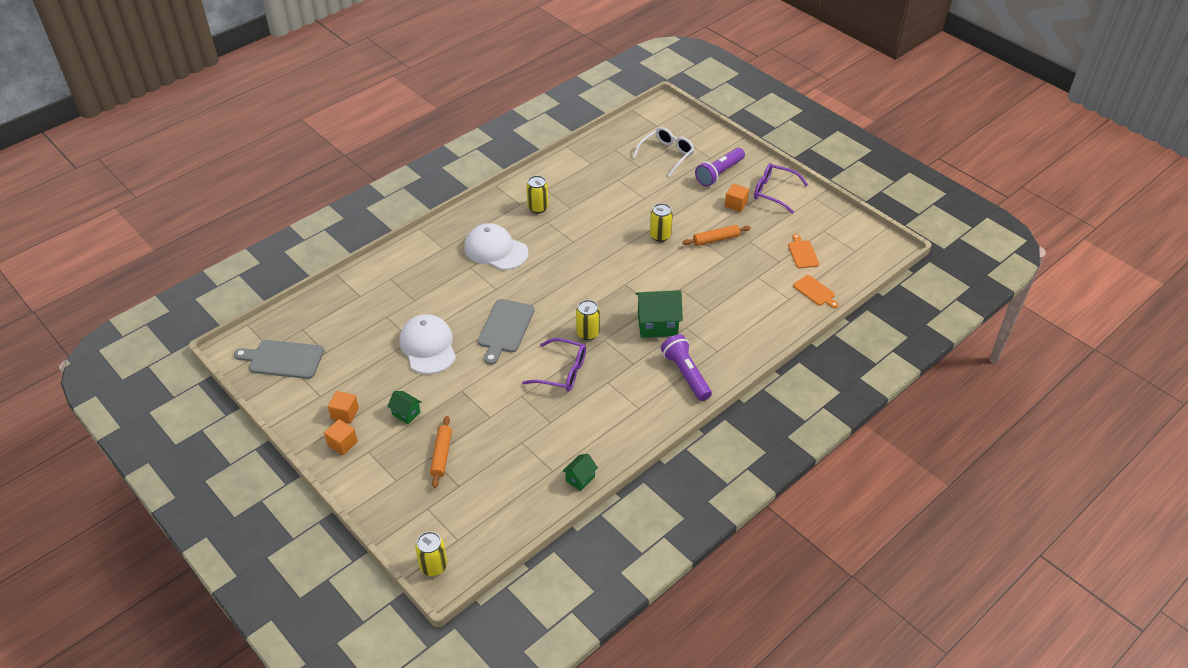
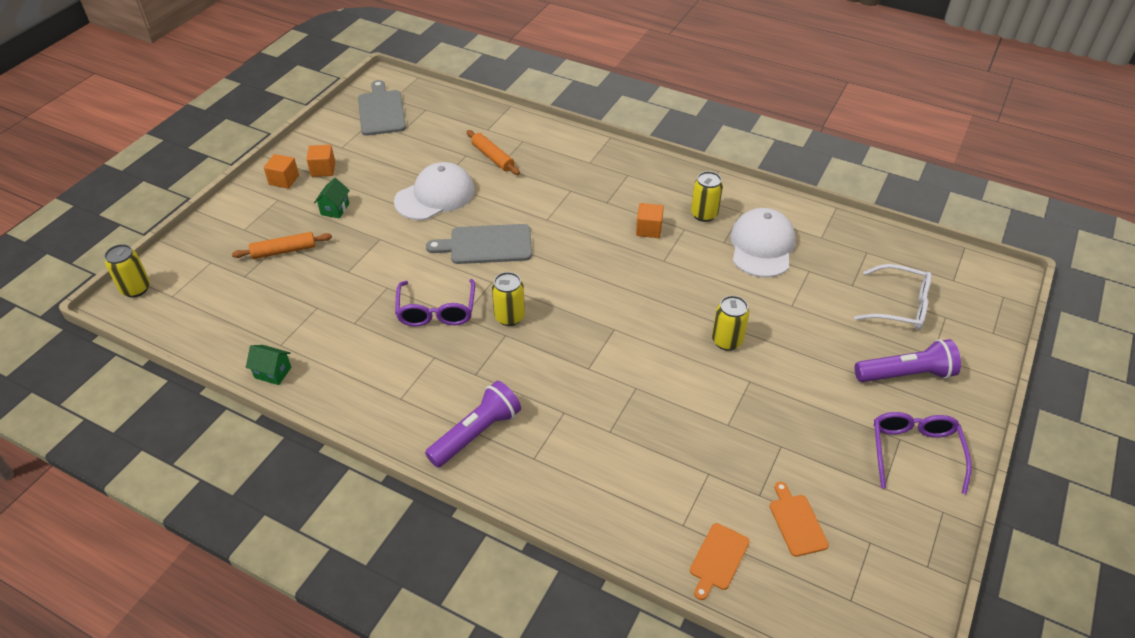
camera: 70 degrees right, 0 degrees up
white cap [464,223,529,270] -> white cap moved to [730,208,796,277]
green house [635,290,683,338] -> none
orange rolling pin [682,225,751,246] -> orange rolling pin moved to [467,130,520,175]
purple flashlight [695,148,745,187] -> purple flashlight turned 150 degrees clockwise [855,339,961,382]
orange cube [725,184,749,212] -> orange cube moved to [636,203,664,238]
orange cutting board [788,234,819,268] -> orange cutting board turned 75 degrees counterclockwise [770,482,829,557]

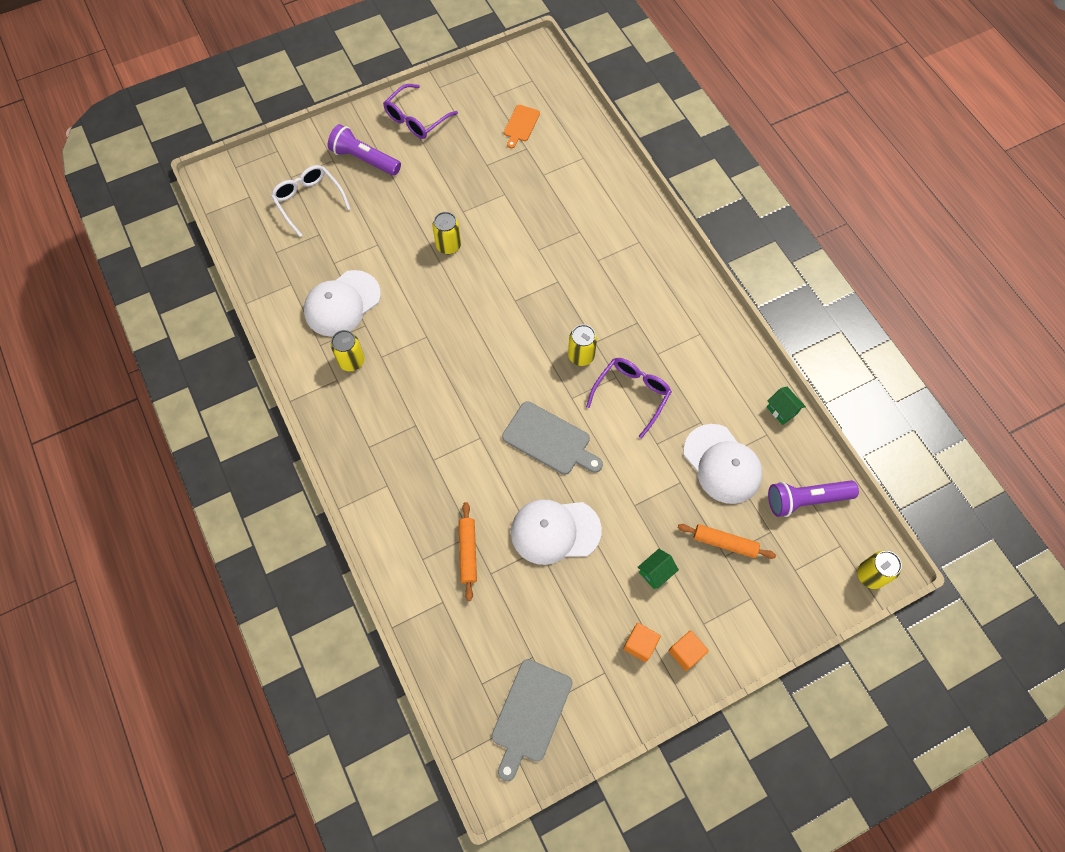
camera: 145 degrees left, 20 degrees up
purple flashlight [425,381,521,468] -> purple flashlight moved to [768,480,859,517]
orange cube [636,203,664,238] -> none
orange cutting board [690,523,750,600] -> none
none -> white cap [683,424,762,504]

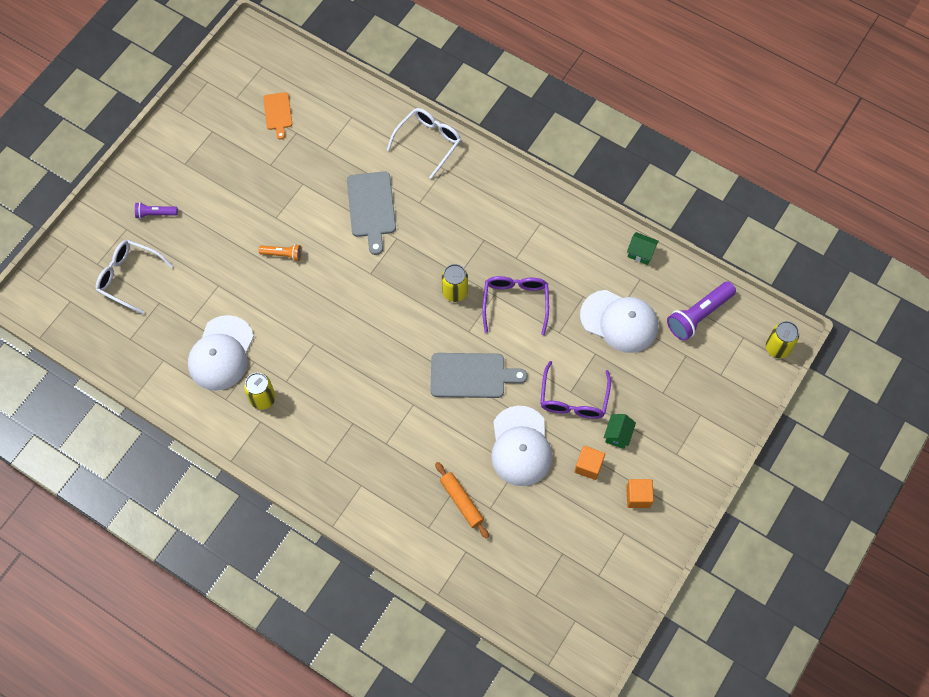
camera: 30 degrees left, 0 degrees up
purple flashlight [328,124,401,176] -> purple flashlight [135,202,178,219], size x0.56
purple glasses [383,84,458,139] -> purple glasses moved to [540,361,611,419]
yellow can [432,212,461,254] -> orange flashlight [259,244,302,261]
grey cutting board [491,659,572,781] -> grey cutting board moved to [347,172,396,255]
white cap [511,499,602,565] -> white cap turned 60 degrees counterclockwise [491,406,552,486]
orange cube [668,630,709,671] -> orange cube moved to [575,446,605,480]
orange rolling pin [678,524,776,559] -> none
none -> white glasses [387,108,461,179]

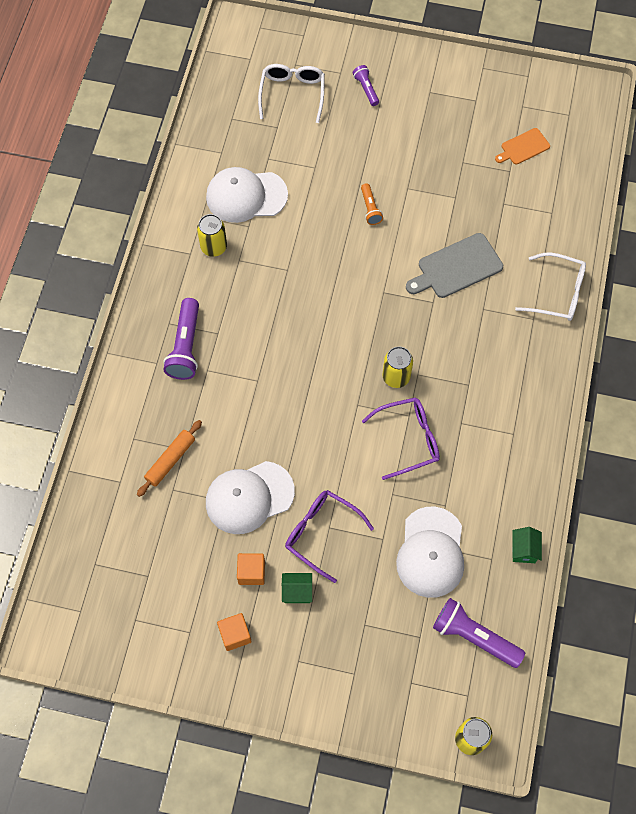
camera: 70 degrees right, 0 degrees up
grey cutting board [431,353,528,398] -> none
purple glasses [540,361,611,419] -> purple glasses turned 45 degrees clockwise [285,490,374,583]
none -> purple flashlight [163,298,199,380]

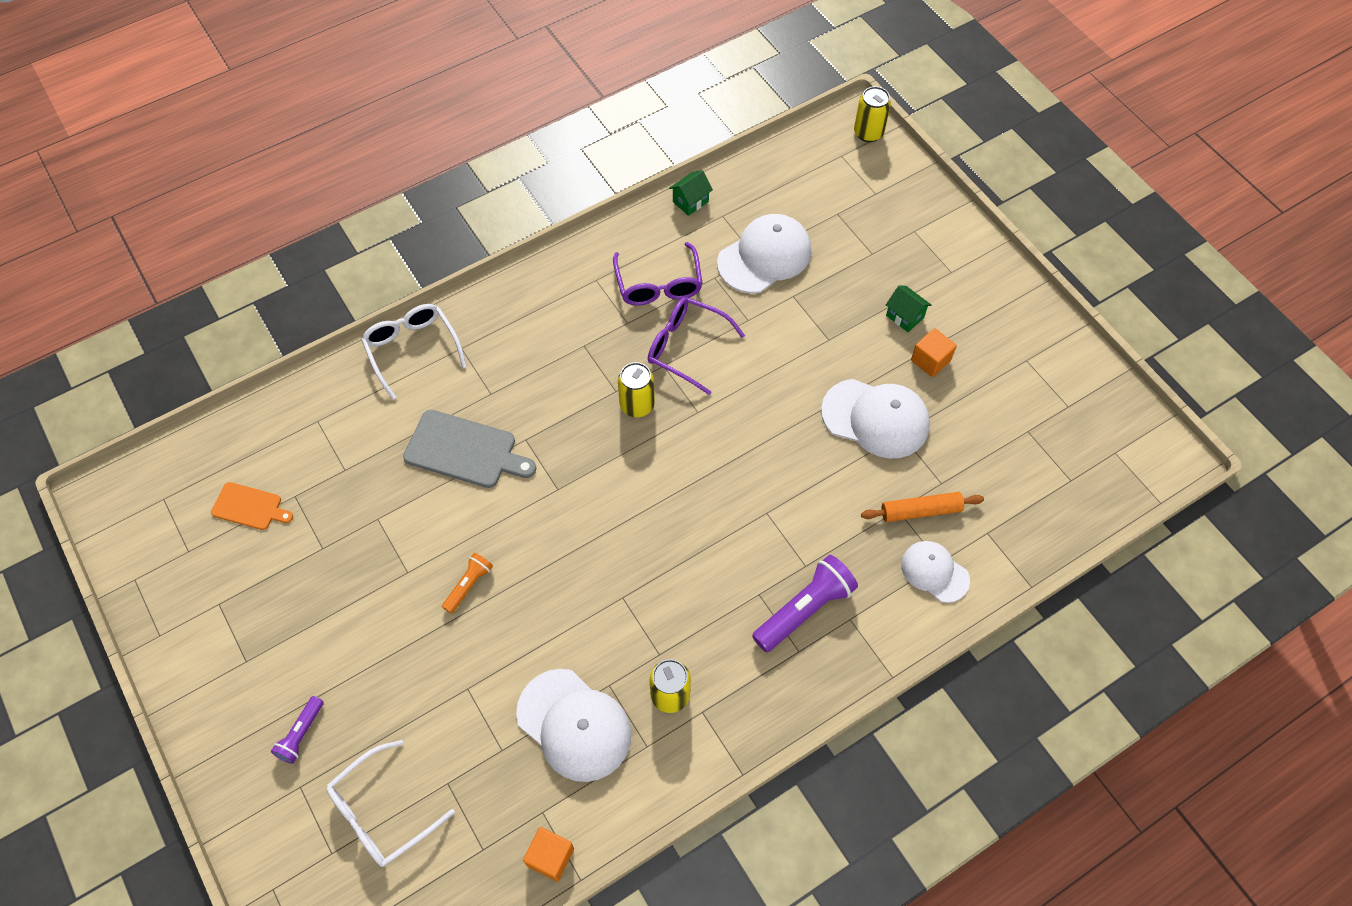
camera: 135 degrees left, 5 degrees down
orange cube [217,613,252,651] -> orange cube moved to [523,827,574,882]
purple glasses [285,490,374,583] -> purple glasses moved to [613,242,703,306]
purple flashlight [433,598,525,668] -> none
none -> white cap [901,541,970,603]

